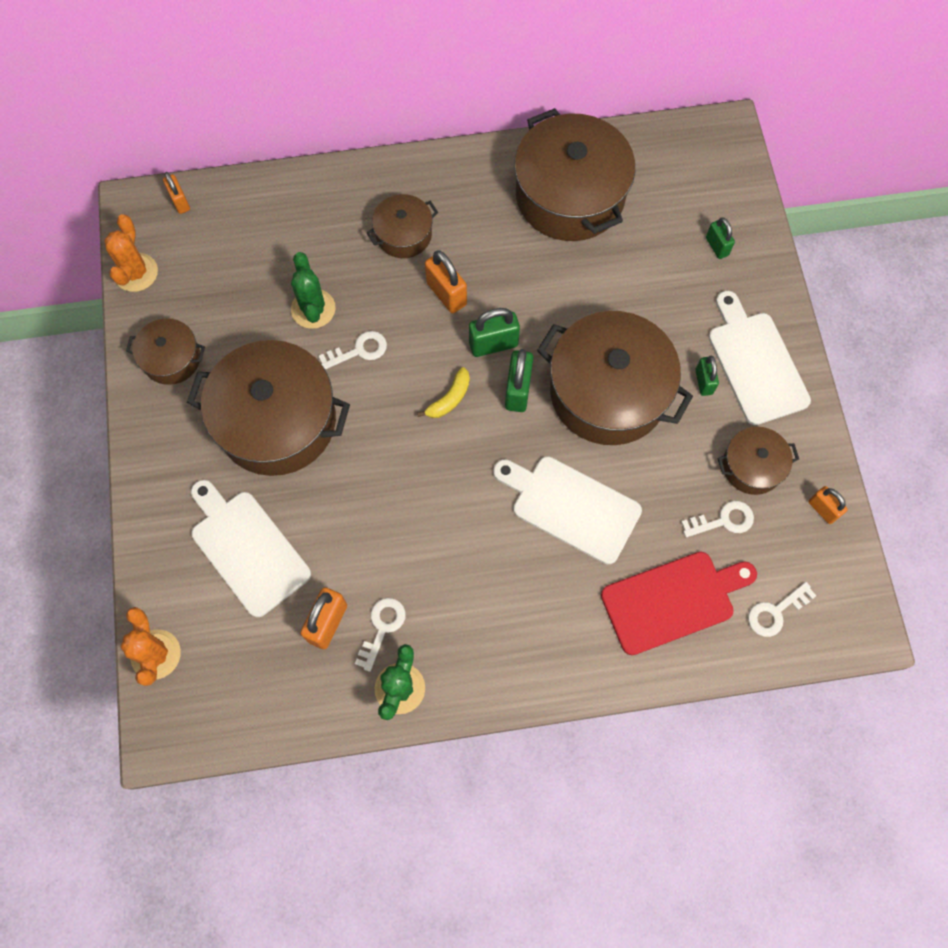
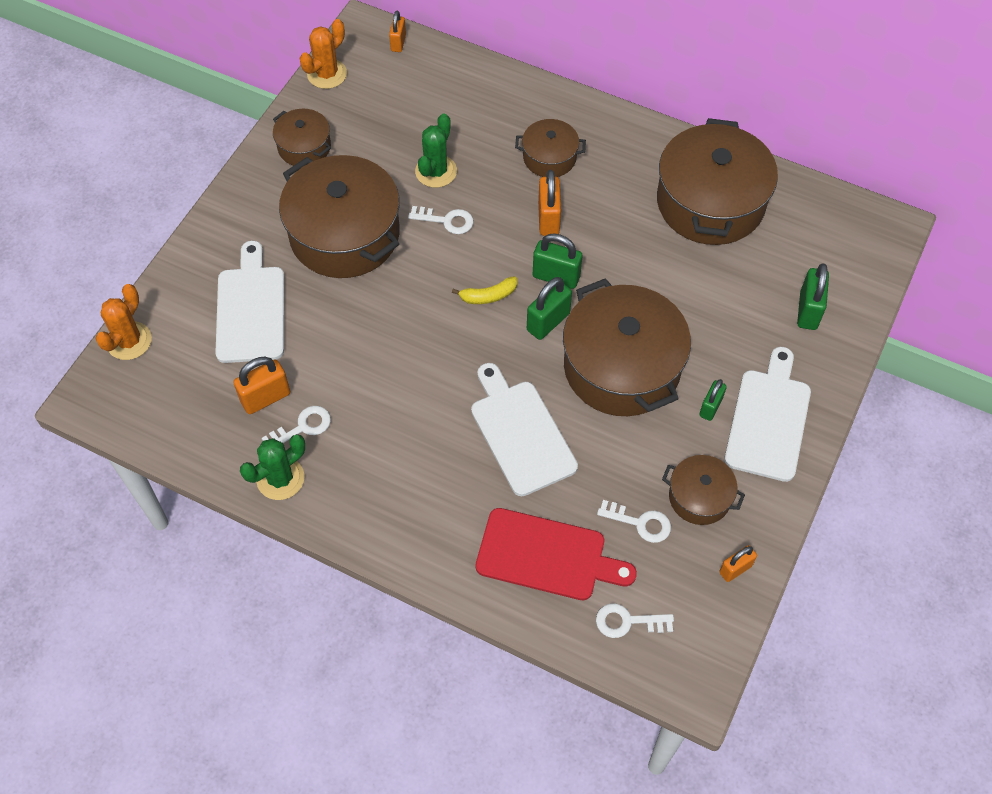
camera: 35 degrees right, 10 degrees down
green padlock [706,217,735,259] -> green padlock [797,263,829,330], size x1.55
orange padlock [808,486,848,524] -> orange padlock turned 60 degrees clockwise [719,545,757,582]

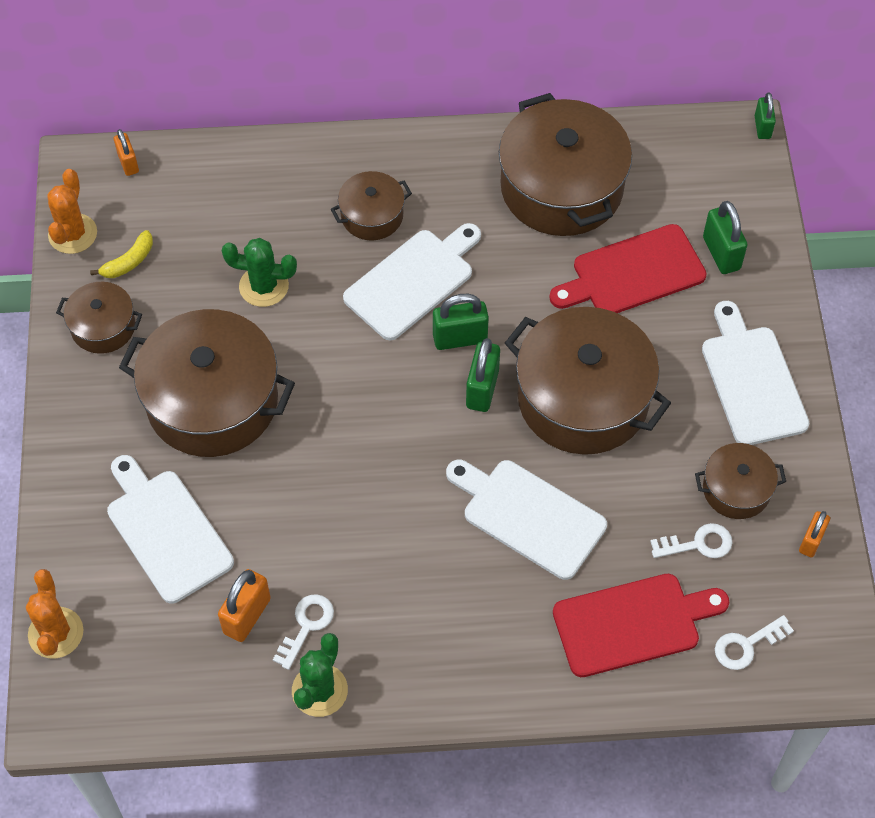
camera: 30 degrees left, 0 degrees up
white key [408,206,473,234] -> none
green cactus [415,113,457,188] -> green cactus turned 75 degrees counterclockwise [222,238,297,307]
yellow banana [452,276,517,304] -> yellow banana moved to [90,230,153,278]
orange padlock [538,170,561,236] -> white cutting board [343,223,481,340]
green padlock [699,379,727,421] -> green padlock moved to [755,93,776,139]
none -> red cutting board [549,224,707,313]

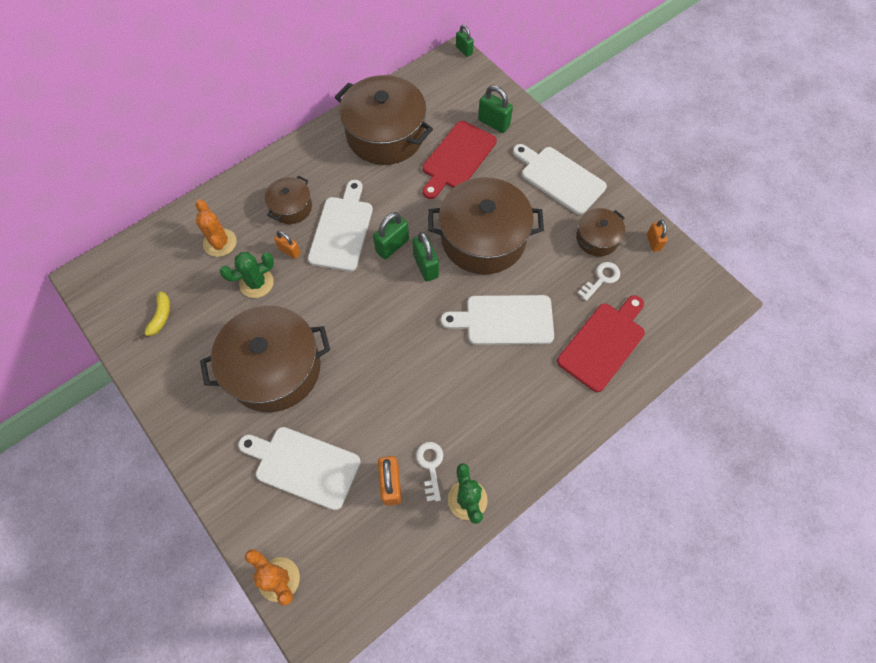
camera: 35 degrees left, 5 degrees up
orange cactus [47,169,97,254] -> orange cactus moved to [195,200,237,257]
brown pot [56,282,142,354] -> none
orange padlock [114,129,139,176] -> orange padlock moved to [274,231,301,259]
white key [715,615,794,670] -> none

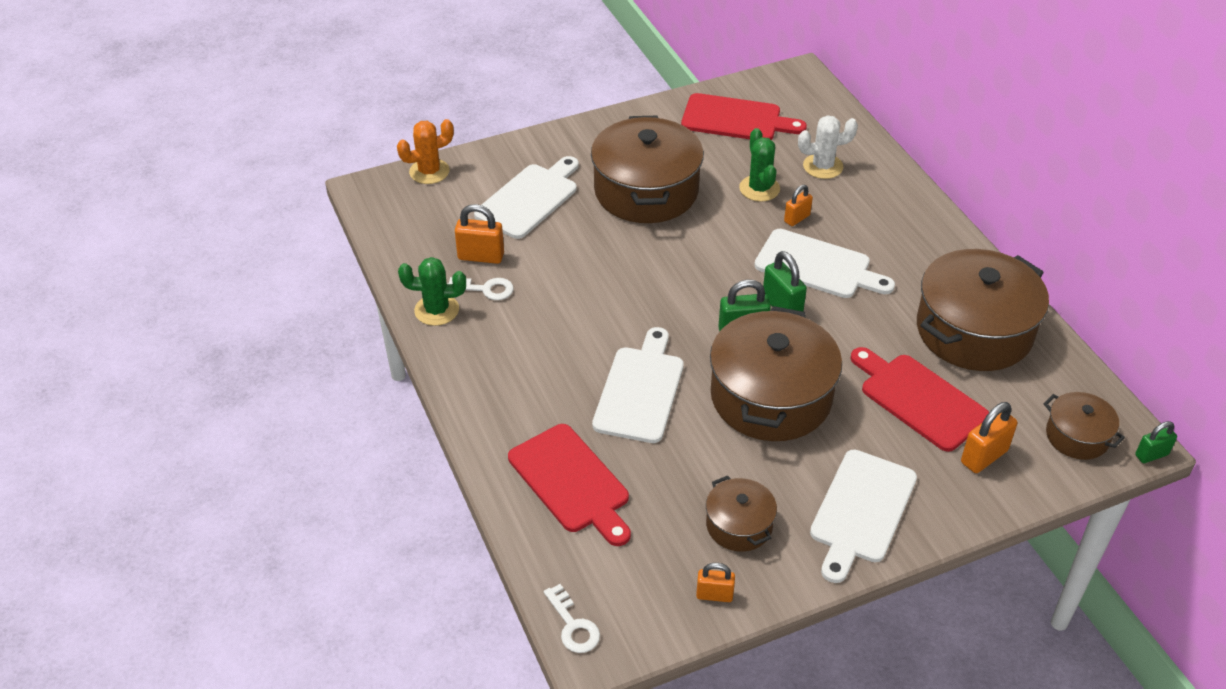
camera: 105 degrees right, 20 degrees down
yellow banana [140,291,170,340] -> red cutting board [681,93,807,140]
orange cactus [195,200,237,257] -> white cactus [798,115,858,179]
brown pot [265,176,312,224] -> brown pot moved to [1043,392,1125,460]
green padlock [478,85,513,133] -> orange padlock [961,402,1017,473]
white cutting board [513,144,607,215] -> white cutting board turned 150 degrees clockwise [810,450,917,583]
white key [578,262,620,301] -> white key moved to [544,584,600,653]

